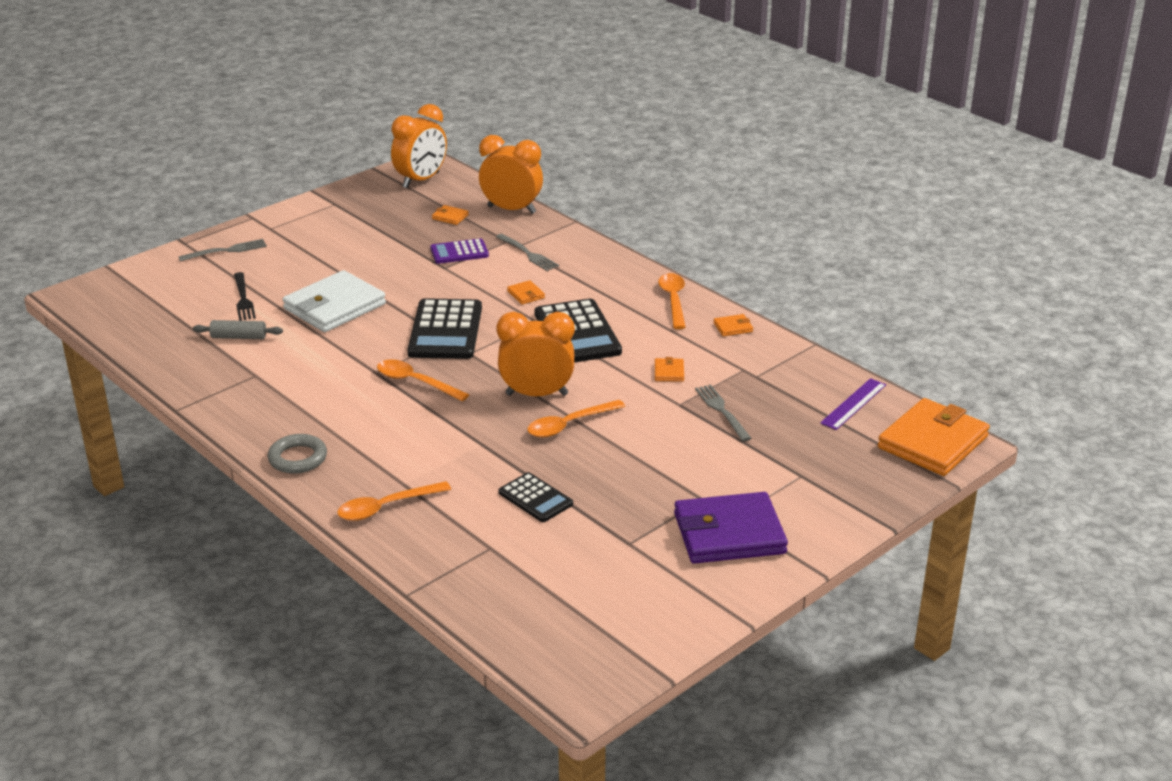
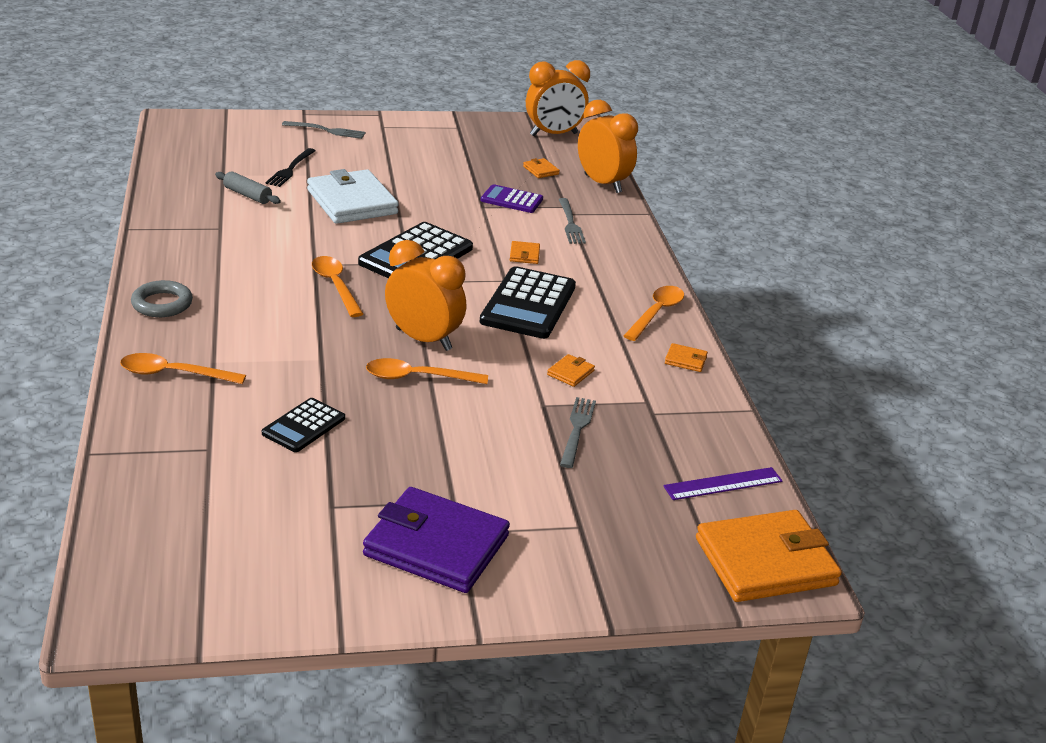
camera: 30 degrees right, 0 degrees up
white wallet [282,270,386,332] -> white wallet turned 75 degrees clockwise [307,169,398,224]
black calculator [498,472,573,522] -> black calculator turned 45 degrees clockwise [262,398,345,452]

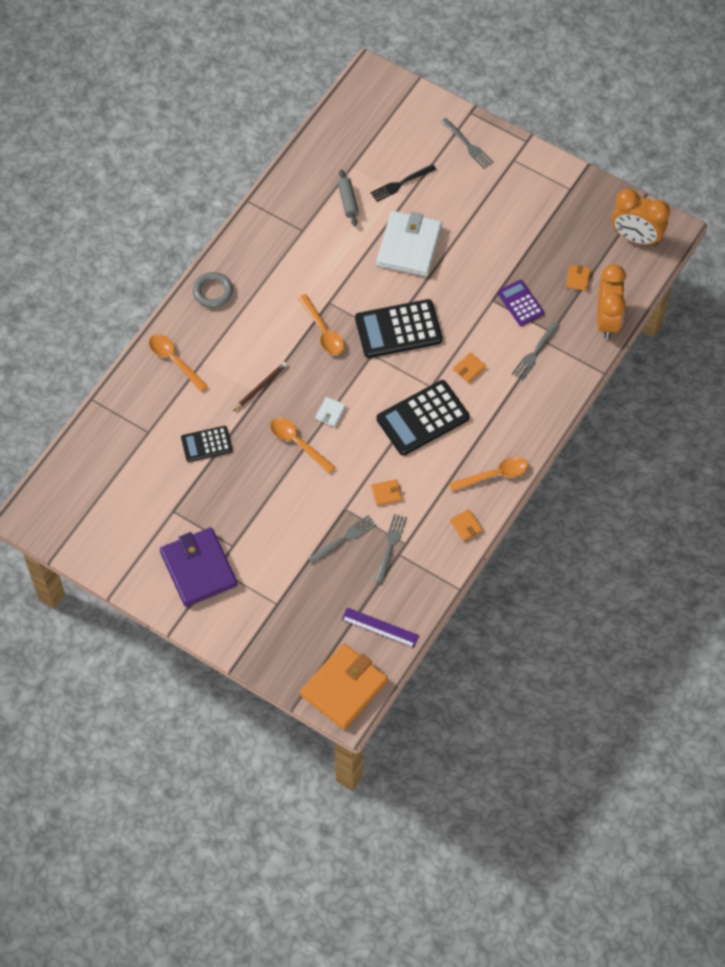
camera: 45 degrees right, 30 degrees up
orange spoon [312,256,363,317] -> orange spoon turned 135 degrees clockwise [298,294,344,355]
orange clock [385,240,466,351] -> white wallet [315,397,346,427]
orange wallet [696,510,842,602] -> orange wallet turned 75 degrees counterclockwise [300,643,388,729]
none -> brown pencil [233,362,287,411]
none -> grey fork [375,514,407,584]

